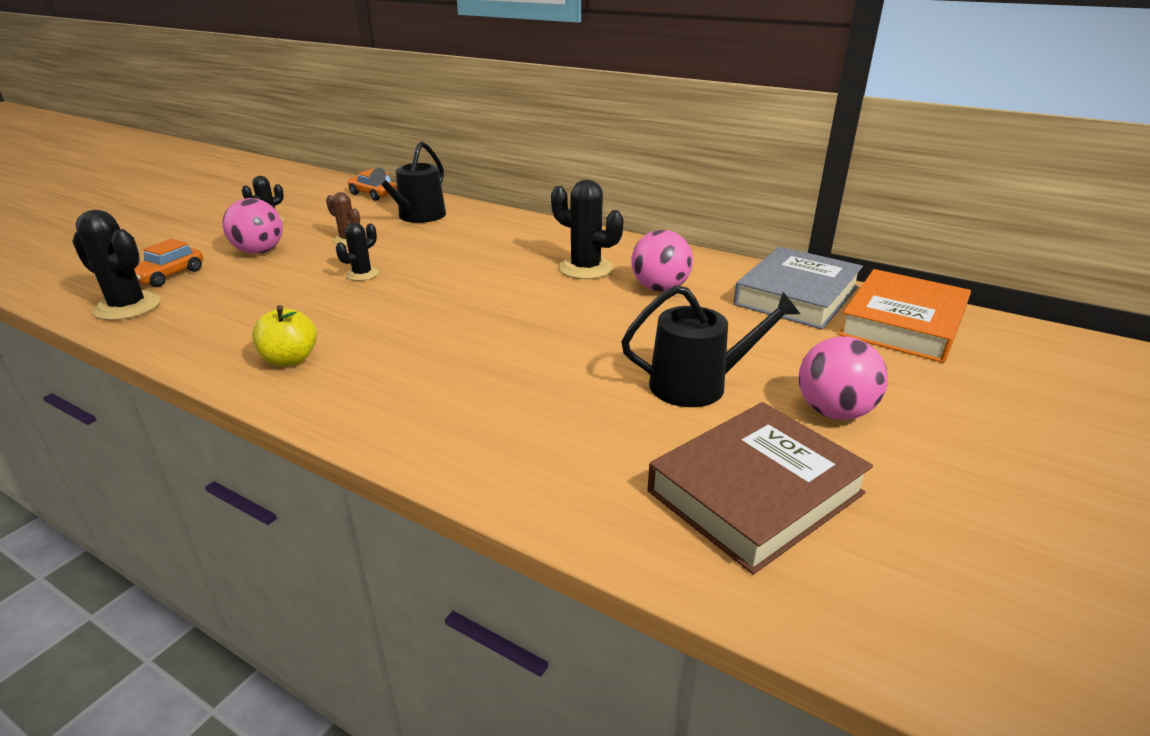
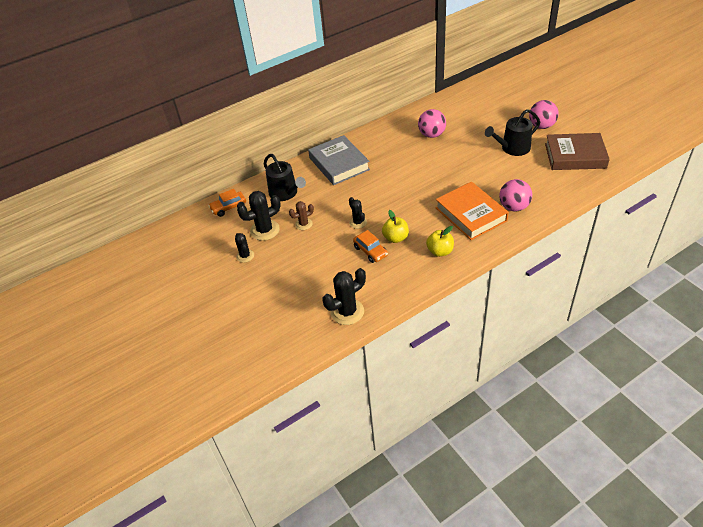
camera: 60 degrees left, 15 degrees up
orange car [134,239,203,287] -> orange car moved to [353,230,388,263]
pink ball [222,198,283,254] -> pink ball moved to [499,179,532,211]
black cactus [551,180,624,279] -> black cactus moved to [237,191,281,241]
black watering can [621,285,800,407] -> black watering can turned 135 degrees counterclockwise [485,109,540,156]
brown book [648,402,873,575] -> brown book turned 75 degrees counterclockwise [545,133,610,170]
grey book [733,247,863,330] -> grey book moved to [308,135,370,185]
orange book [838,269,971,363] -> orange book moved to [436,182,509,240]
none -> yellow apple [382,210,409,243]

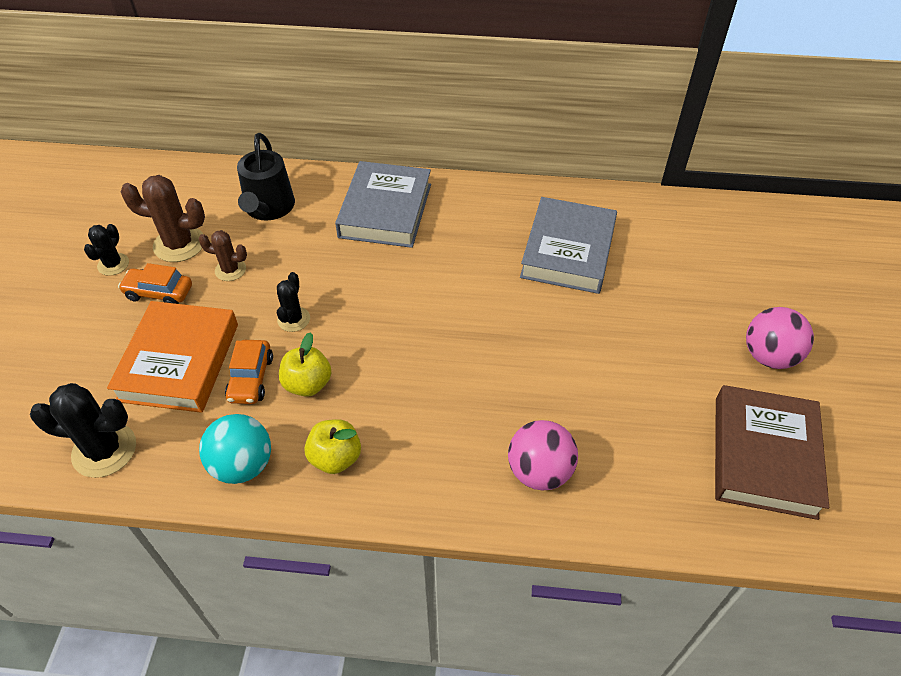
camera: 35 degrees right, 5 degrees up
orange car [208,189,246,217] -> orange car moved to [118,263,192,304]
black cactus [237,191,281,241] -> brown cactus [121,175,205,262]
pink ball [418,109,446,138] -> grey book [520,197,617,294]
orange book [436,182,509,240] -> orange book moved to [107,301,238,413]
black watering can [485,109,540,156] -> none
brown book [545,133,610,170] -> brown book turned 60 degrees clockwise [715,385,829,520]
none -> turquoise ball [199,414,271,484]

